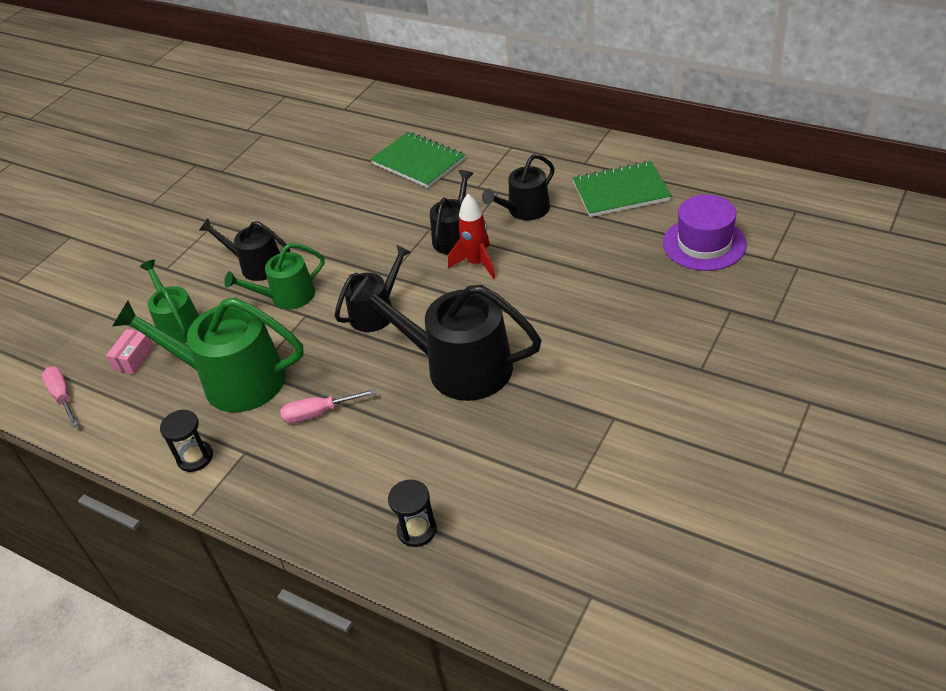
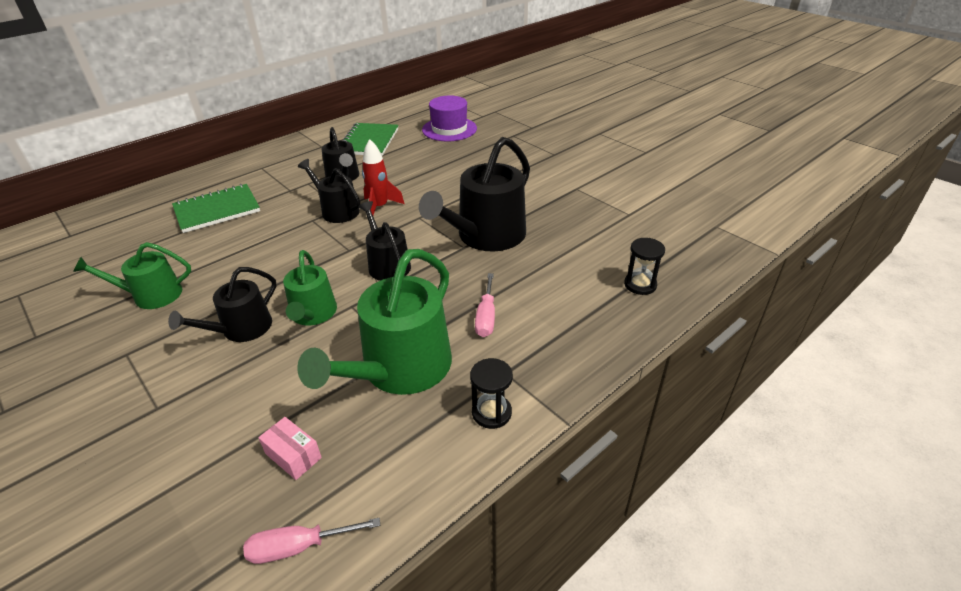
camera: 75 degrees left, 5 degrees down
green watering can [140,260,199,343] -> green watering can moved to [73,242,191,309]

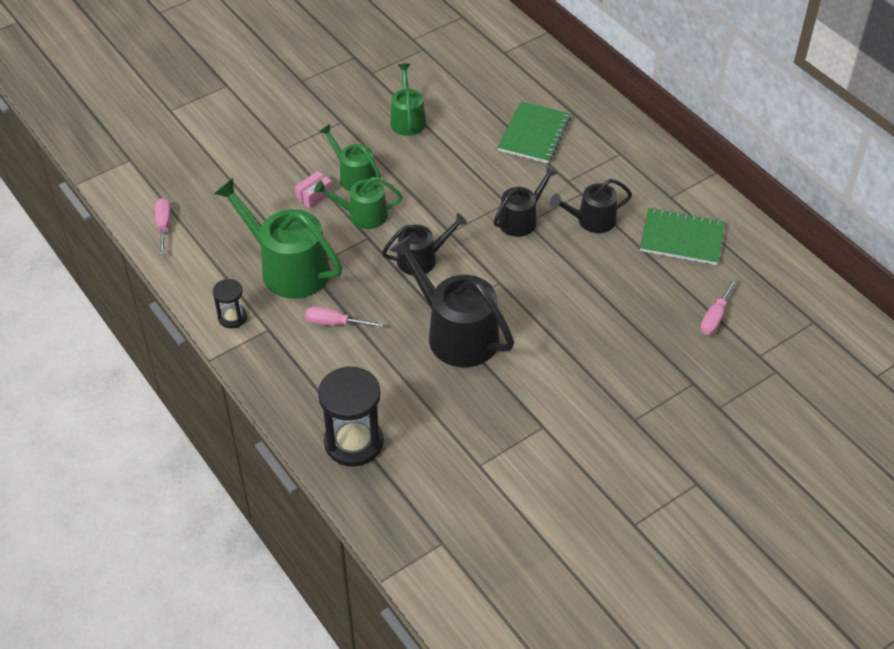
camera: 95 degrees right, 10 degrees up
black watering can [168,267,276,342] -> green watering can [319,124,381,191]
green notebook [172,184,260,233] -> green notebook turned 45 degrees clockwise [498,101,571,163]
pink box [258,417,322,480] -> pink box moved to [295,171,333,209]
red rocket [362,139,404,215] -> none
purple hat [422,95,477,141] -> pink screwdriver [700,278,737,335]
black hourglass [624,238,665,295] -> black hourglass [318,366,383,467], size x1.90

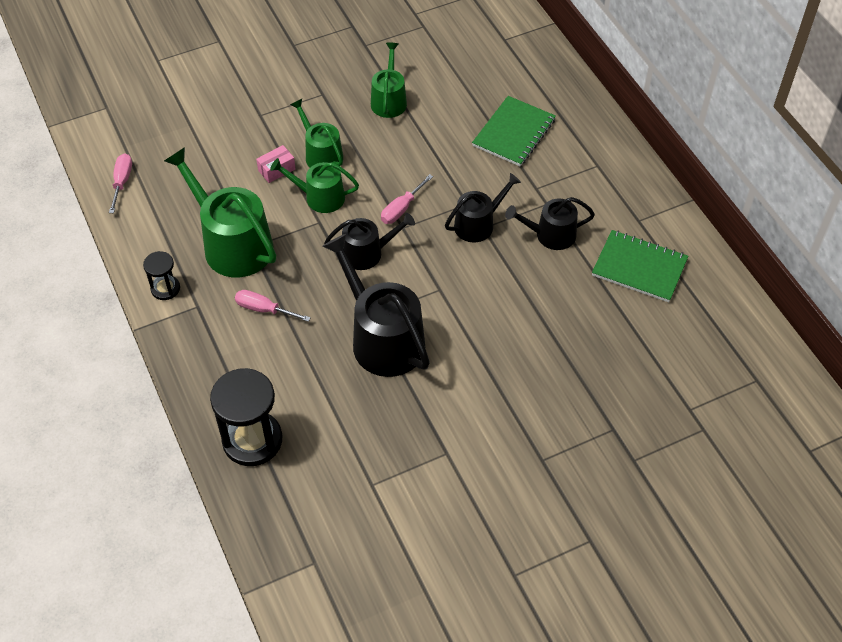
camera: 10 degrees right, 5 degrees up
pink screwdriver [700,278,737,335] -> pink screwdriver moved to [381,174,433,224]

